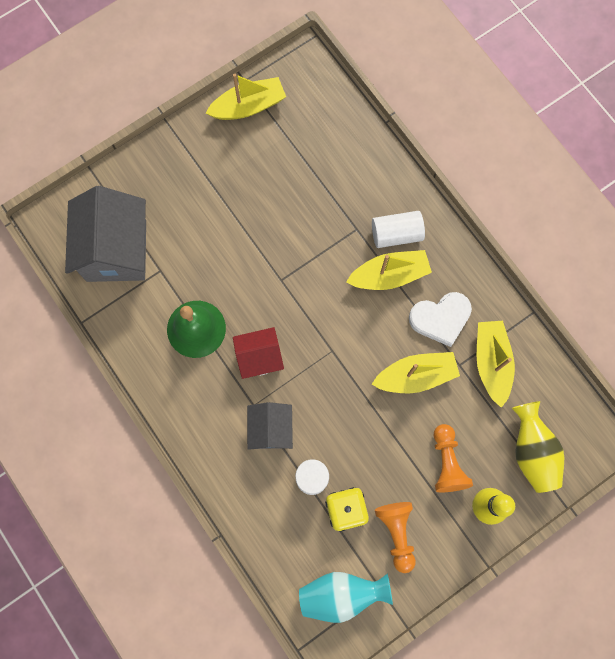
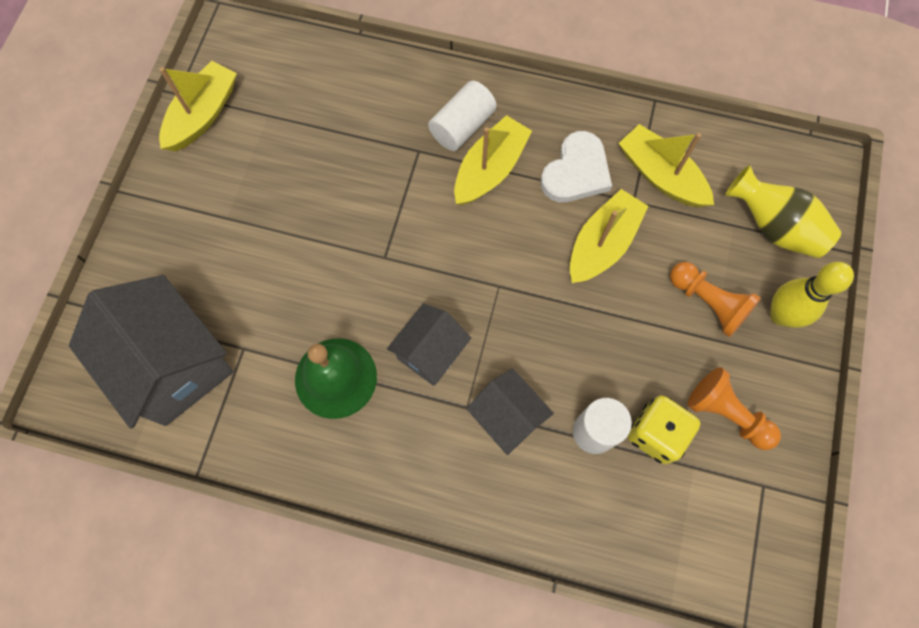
camera: 40 degrees left, 5 degrees down
red house [233,327,284,379] -> grey house [387,304,471,386]
turquoise vase [299,572,393,623] -> none

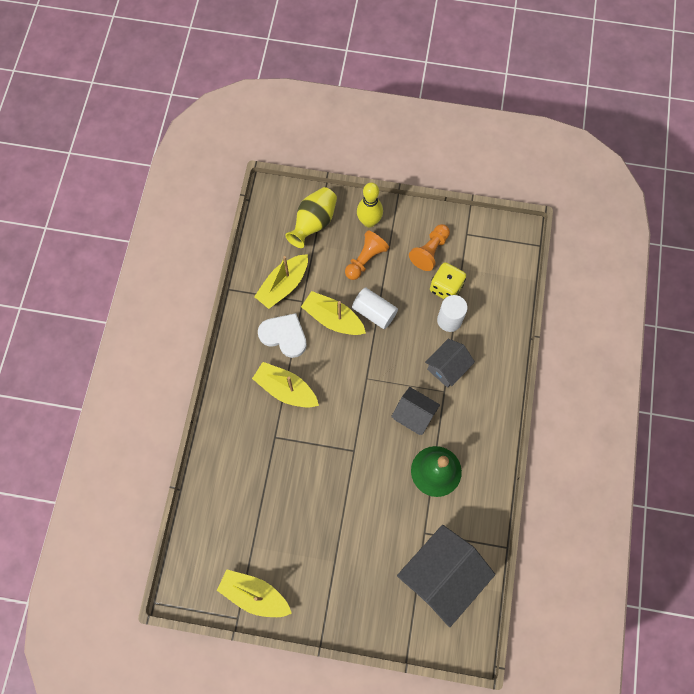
camera: 95 degrees left, 0 degrees up
white cylinder [428,81,497,151] -> white cylinder moved to [352,287,398,329]

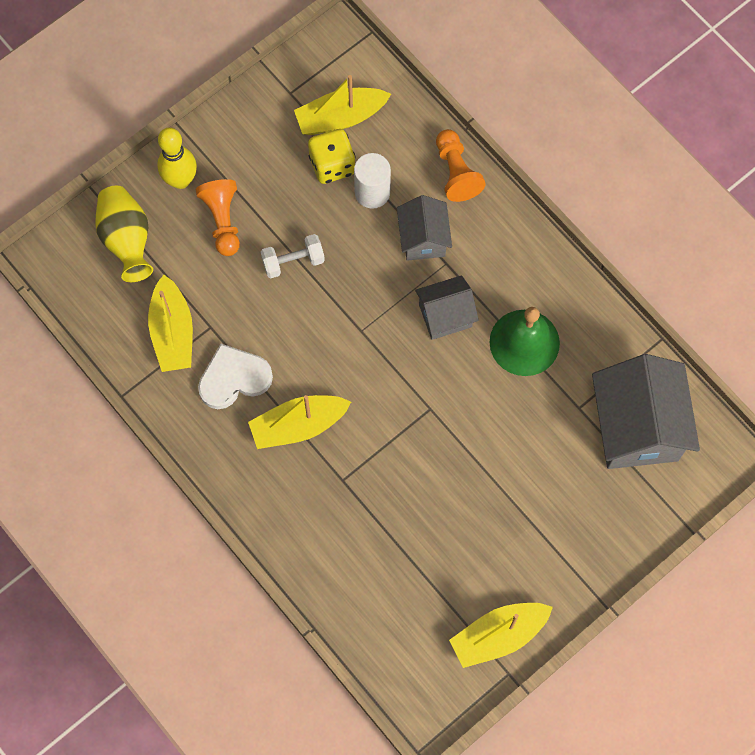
camera: 50 degrees left, 0 degrees up
yellow boat [301,291,366,335] -> yellow boat moved to [294,75,391,135]
white cylinder [352,287,398,329] -> white dumbbell [261,234,325,278]
orange pawn [409,224,450,271] -> orange pawn moved to [436,129,486,202]

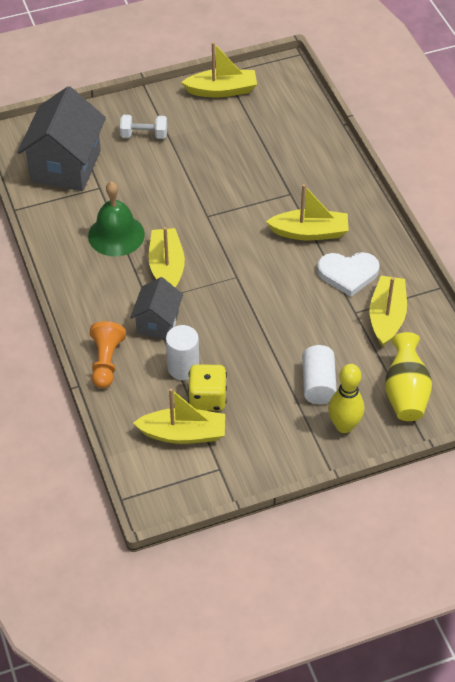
camera: 160 degrees left, 20 degrees down
orange pawn [195,179,240,256] -> white cylinder [302,345,337,404]
white dumbbell [261,234,325,278] -> white dumbbell moved to [120,115,167,139]
grey house [415,275,479,340] -> yellow boat [149,227,185,288]

